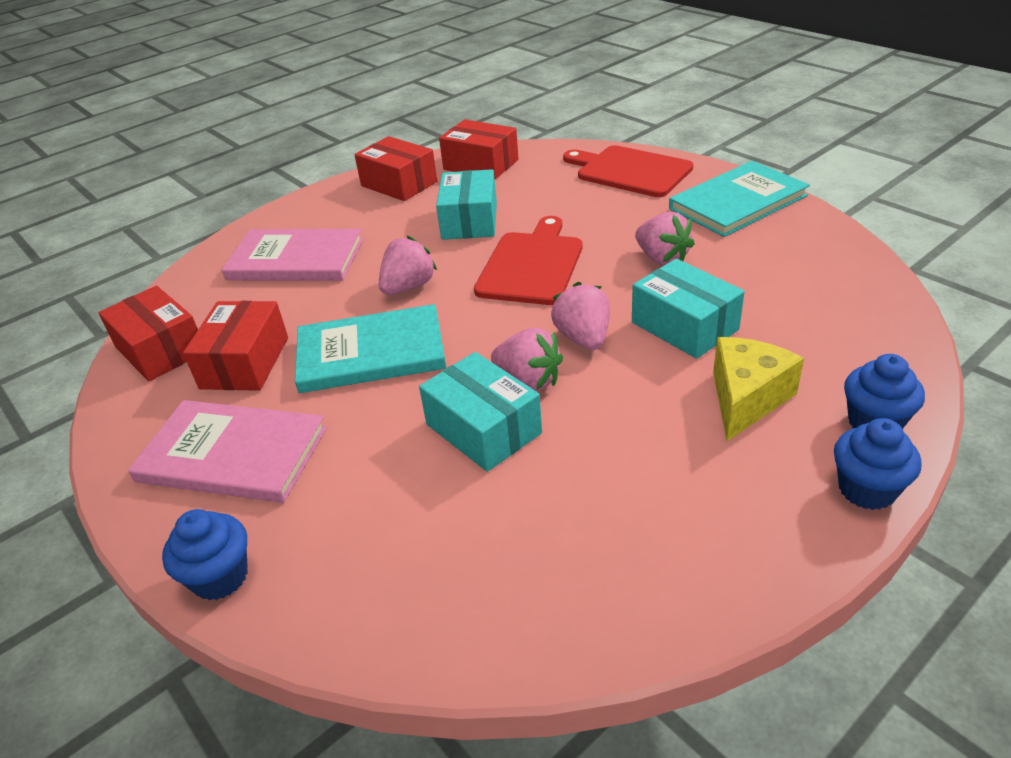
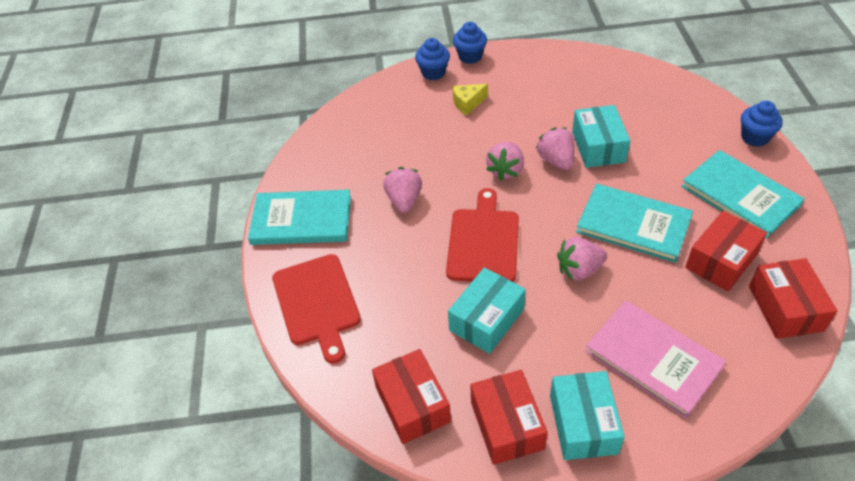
camera: 145 degrees left, 10 degrees up
pink book [128,400,327,503] -> turquoise book [681,150,805,239]
red cutting board [474,216,583,305] -> red cutting board turned 135 degrees clockwise [446,188,519,282]
turquoise box [632,259,744,359] -> turquoise box moved to [550,371,625,460]
yellow cheese [713,337,804,441] -> yellow cheese [452,84,488,115], size x0.66

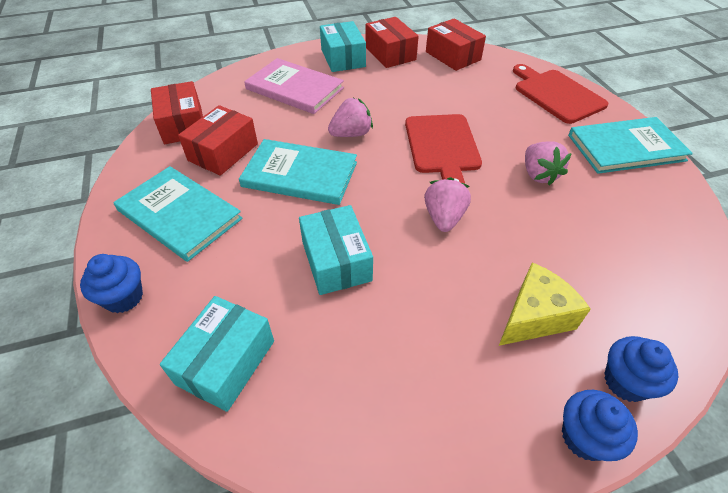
camera: 165 degrees right, 0 degrees up
turquoise box [448,267,526,354] -> turquoise box moved to [160,296,274,412]
yellow cheese [452,84,488,115] -> yellow cheese [499,262,591,346], size x1.50
pink strawberry [536,127,575,170] -> none

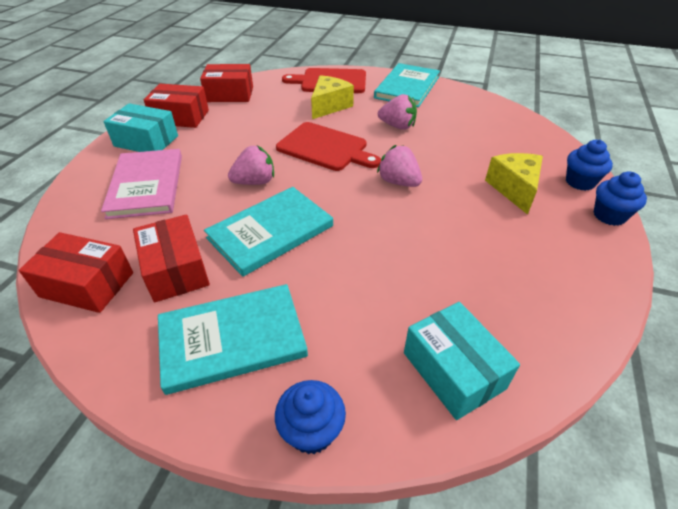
camera: 55 degrees left, 5 degrees down
pink book [244,58,344,114] -> pink book turned 75 degrees counterclockwise [101,149,182,219]
turquoise box [299,205,373,295] -> none
pink strawberry [328,98,373,137] -> pink strawberry turned 60 degrees clockwise [228,146,274,185]
none -> yellow cheese [311,75,354,119]

